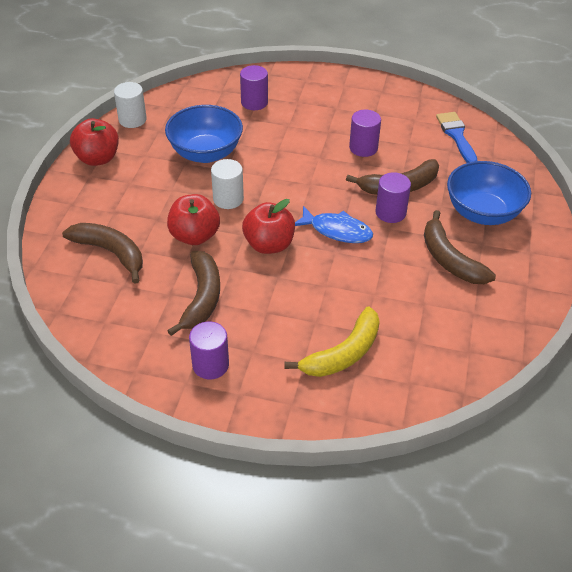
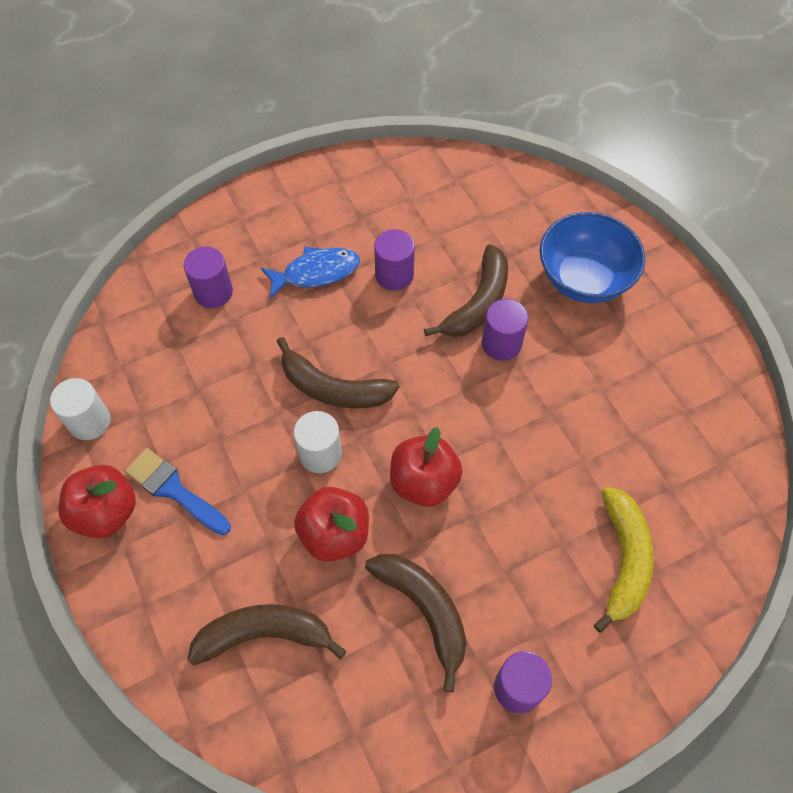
camera: 40 degrees left, 15 degrees up
blue bowl [165,105,243,163] -> none
blue fish [295,206,373,243] -> blue fish moved to [261,246,360,299]
brown banana [424,210,496,284] -> brown banana moved to [277,337,400,409]
blue brush [436,112,478,163] -> blue brush moved to [125,448,231,535]

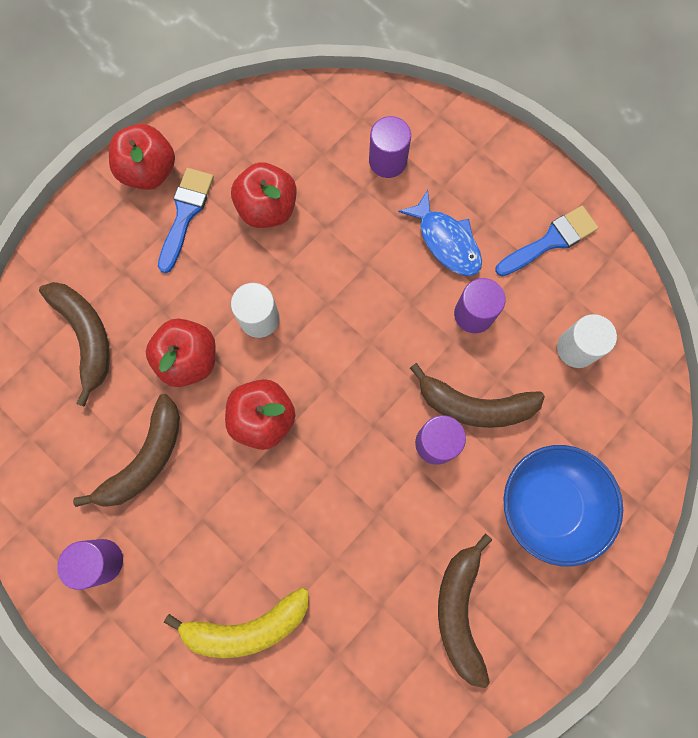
camera: 70 degrees right, 15 degrees up
white cylinder [50,378,111,440] -> white cylinder moved to [557,314,617,368]
brown banana [277,337,400,409] -> brown banana moved to [438,534,492,688]
none -> red apple [231,162,296,228]
none -> blue brush [495,206,599,277]

